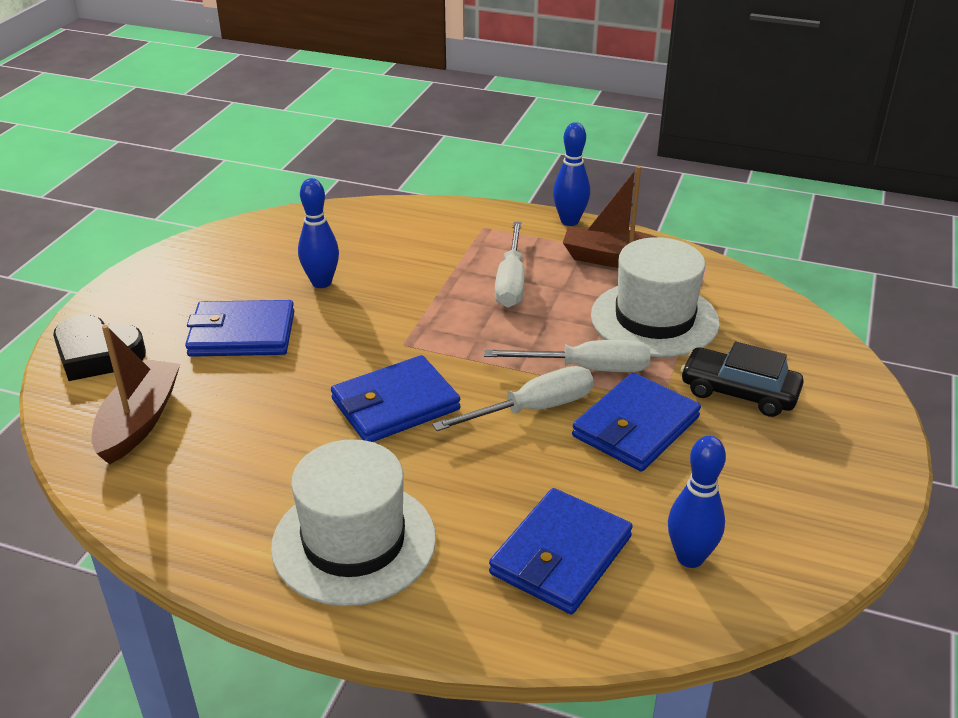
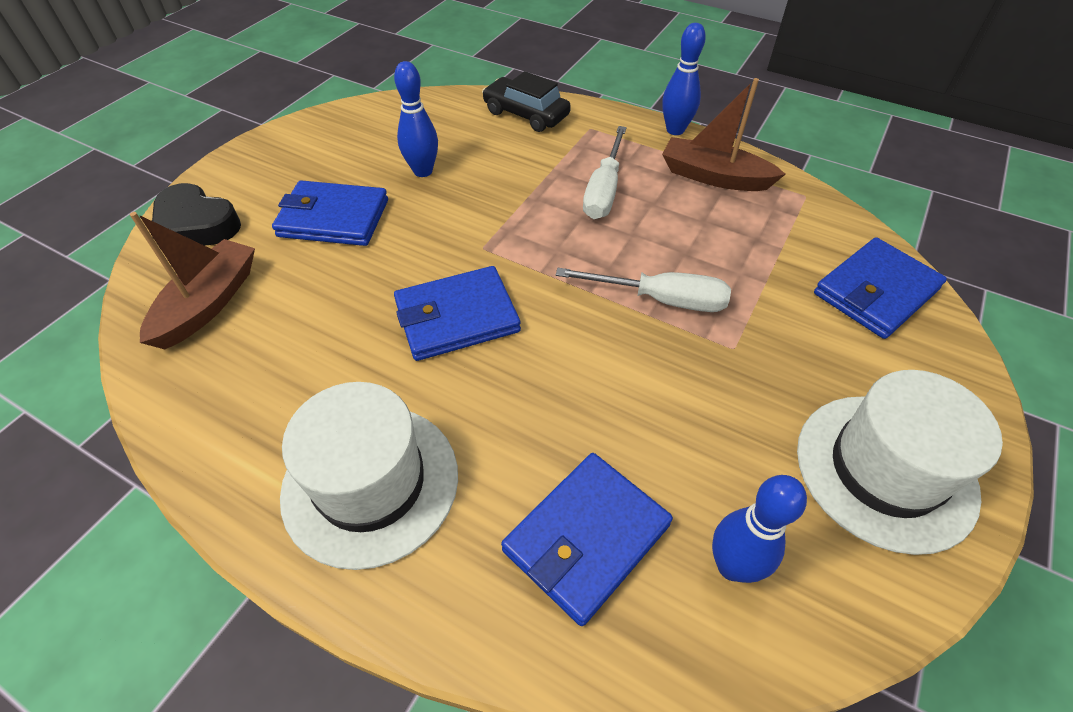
camera: 10 degrees right, 15 degrees up
white screwdriver [432,366,594,431] -> none
blue wallet [572,373,701,472] -> blue wallet moved to [814,237,947,339]
white hat [591,237,720,357] -> white hat moved to [797,370,1003,555]
black car [681,342,804,417] -> black car moved to [482,71,571,132]

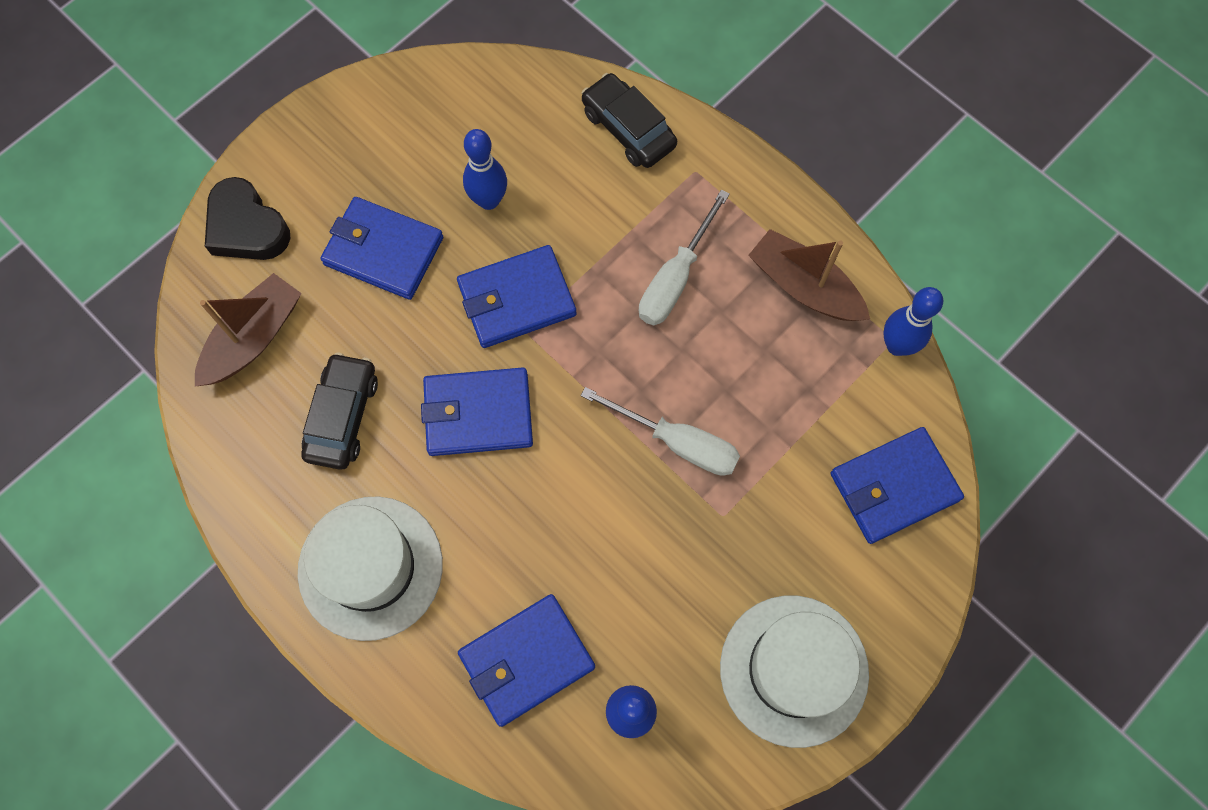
camera: 15 degrees right, 20 degrees up
blue bowling pin [662,23,706,135] -> blue bowling pin moved to [883,287,943,356]
none -> black car [301,352,378,470]
none -> blue wallet [457,245,577,348]

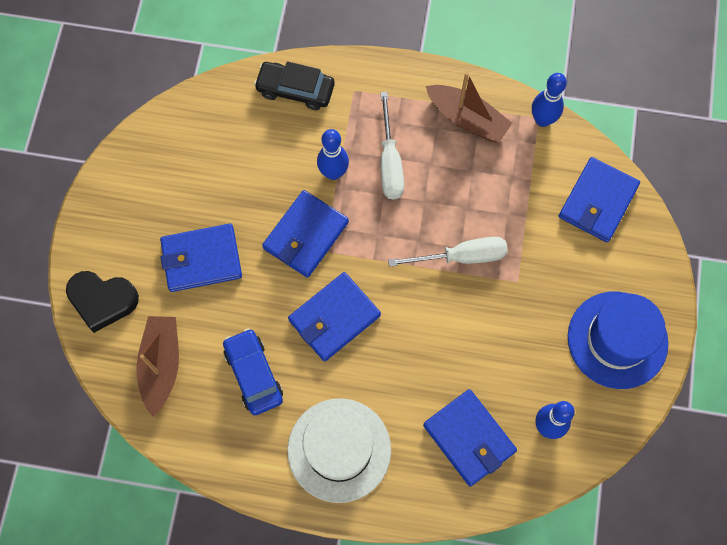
camera: 35 degrees left, 0 degrees up
black car [301,352,378,470] -> blue car [223,328,283,415]
blue wallet [458,594,595,727] -> blue wallet turned 60 degrees counterclockwise [423,389,517,487]
blue bowling pin [463,129,507,210] -> blue bowling pin moved to [317,129,349,180]
white hat [720,596,869,748] -> blue hat [568,291,669,389]
brown boat [748,229,870,321] -> brown boat turned 150 degrees counterclockwise [426,72,512,143]

